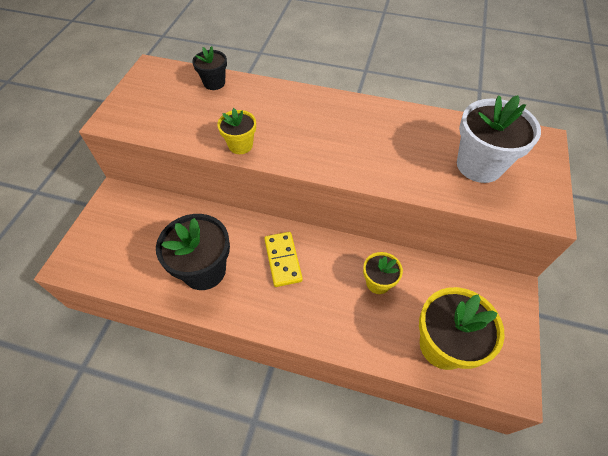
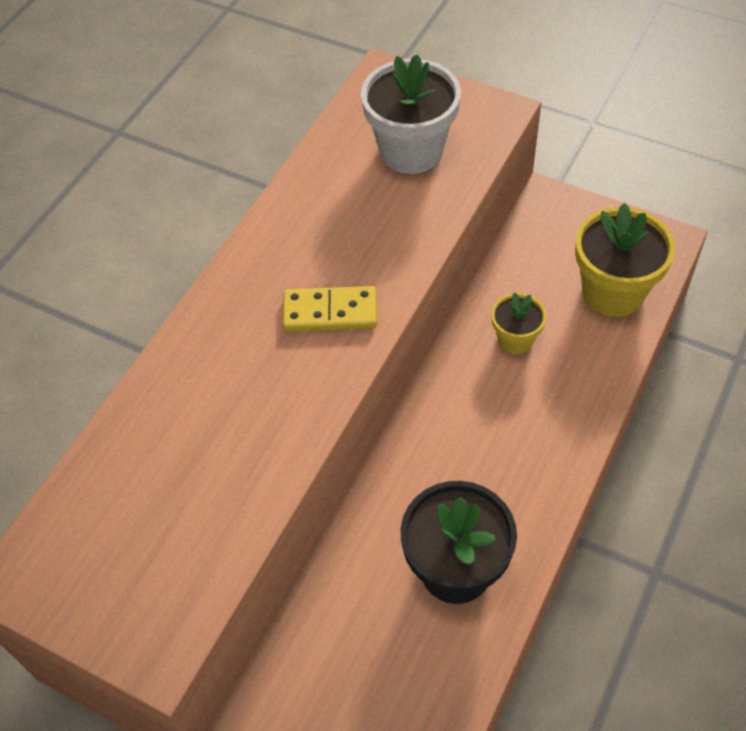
camera: 75 degrees left, 0 degrees up
black flower pot [192,46,227,90] -> none
yellow flower pot [217,108,256,154] -> none
yellow domino [264,232,303,287] -> yellow domino moved to [283,286,377,331]

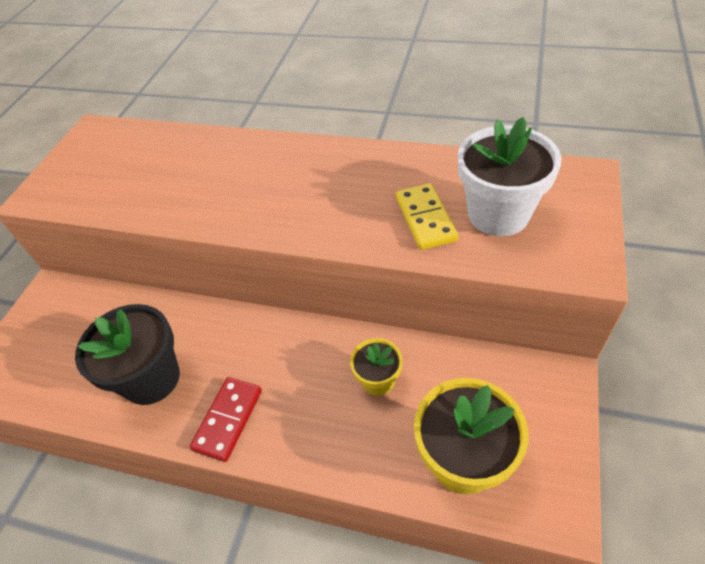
camera: 80 degrees right, 5 degrees down
yellow domino [283,286,377,331] -> yellow domino moved to [396,183,458,250]
none -> red domino [189,377,262,462]

